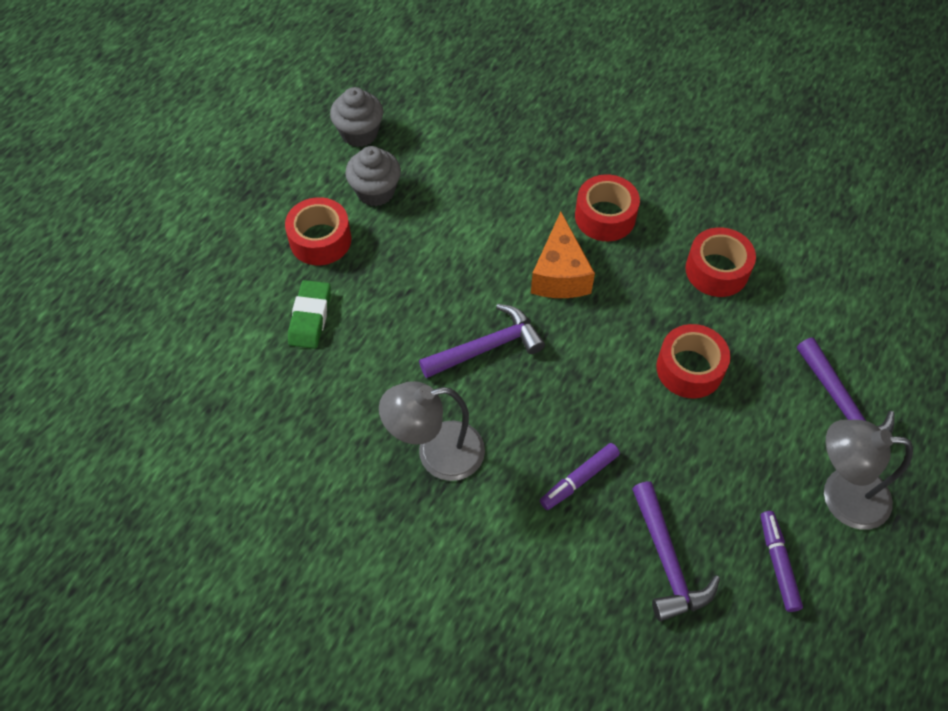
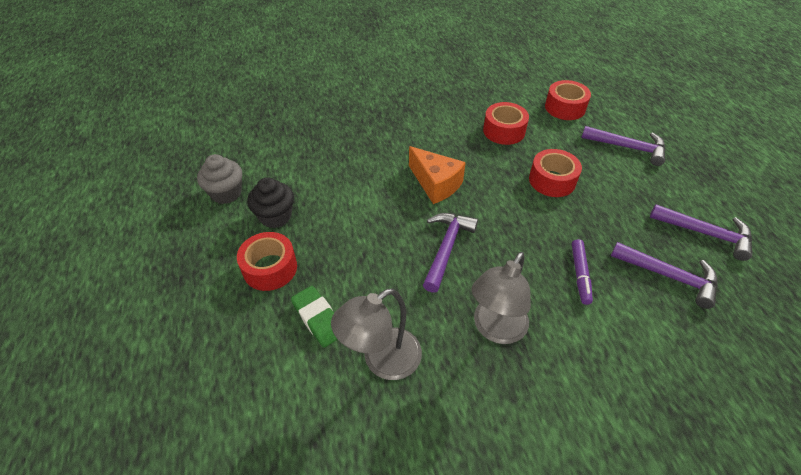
camera: 45 degrees left, 10 degrees down
grey cupcake [345,146,401,206] -> black cupcake [247,177,294,228]
red tape [575,174,640,241] -> red tape moved to [545,80,591,120]
purple marker [760,511,803,612] -> purple hammer [650,204,752,261]
grey lamp [824,420,913,530] -> grey lamp moved to [331,288,422,380]

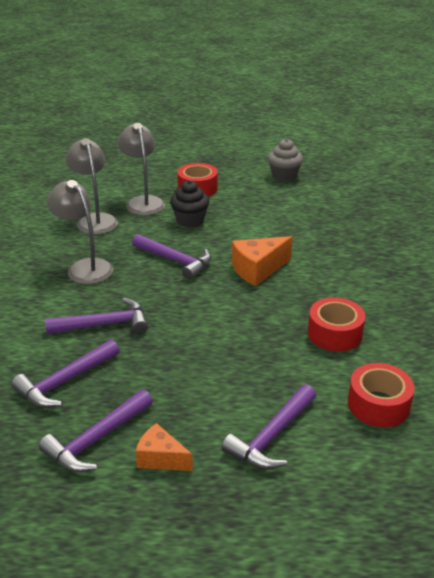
camera: 105 degrees right, 15 degrees down
black cupcake [247,177,294,228] -> black cupcake moved to [170,180,209,228]
green eraser [291,286,338,347] -> grey lamp [118,123,165,216]
red tape [529,149,582,197] -> none
purple marker [572,239,593,305] -> purple hammer [45,298,148,334]
none -> orange cheese [135,423,193,471]

